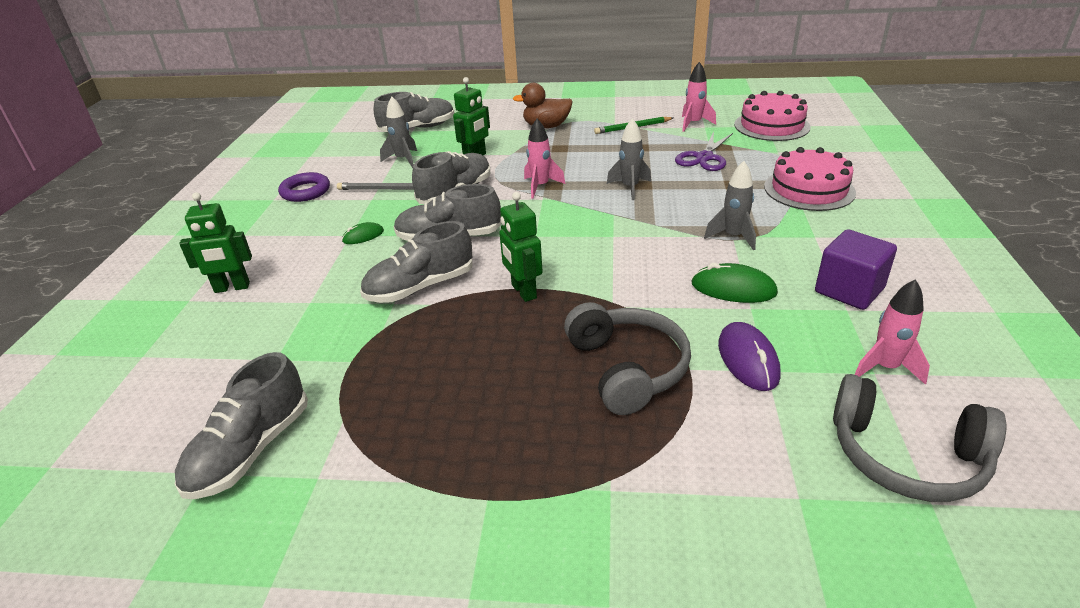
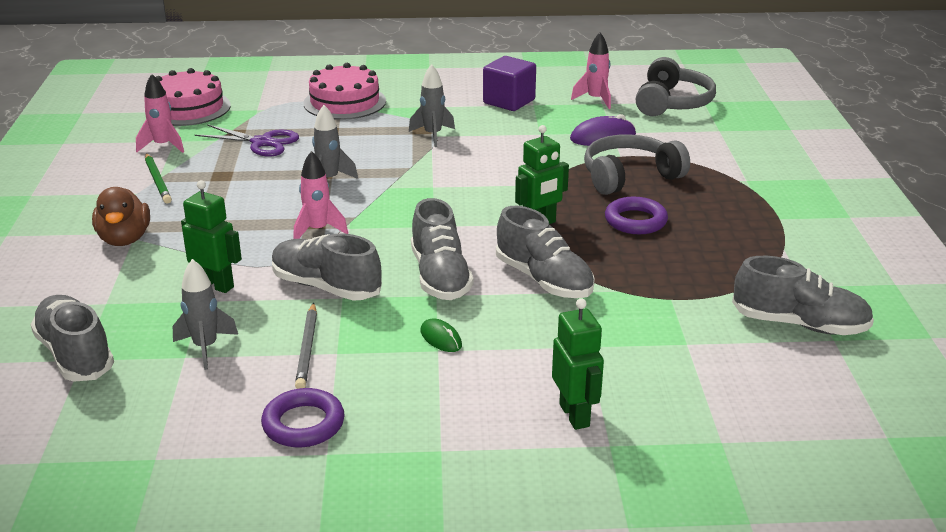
camera: 100 degrees left, 5 degrees down
green mouse [691,263,778,303] -> none
none -> purple ring [605,197,668,234]

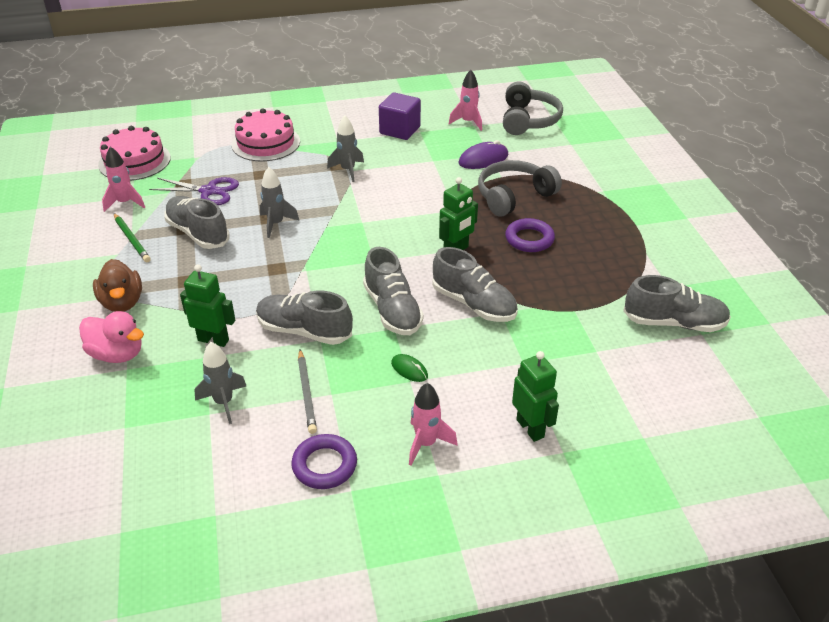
camera: 10 degrees left, 10 degrees up
grey shoe [30,295,114,381] -> grey shoe moved to [164,196,230,249]
pink rocket [293,151,348,239] -> pink rocket moved to [409,383,457,465]
none -> pink duck [79,311,144,363]

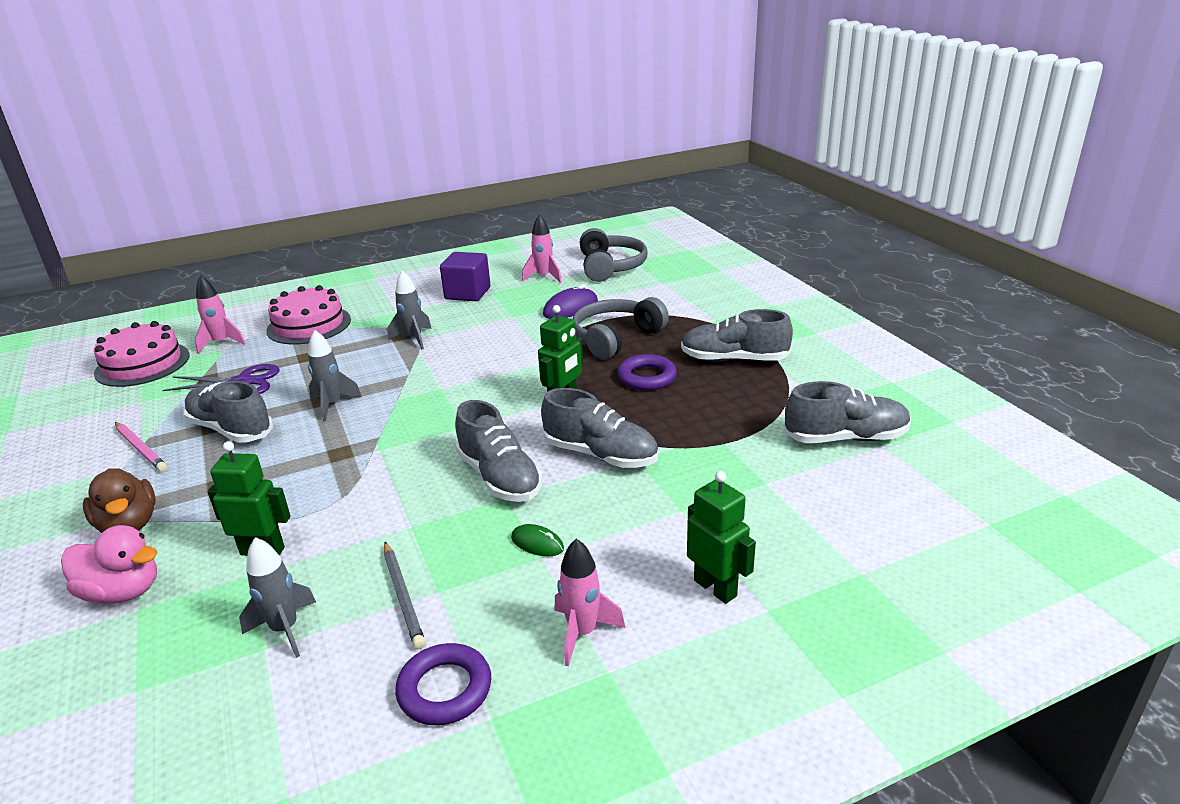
camera: 10 degrees left, 10 degrees down
pink rocket [102,147,145,212] -> pink rocket moved to [195,276,246,353]
green pencil [114,213,151,262] -> pink pencil [115,422,167,472]
grey shoe [256,290,353,345] -> grey shoe moved to [681,309,793,362]

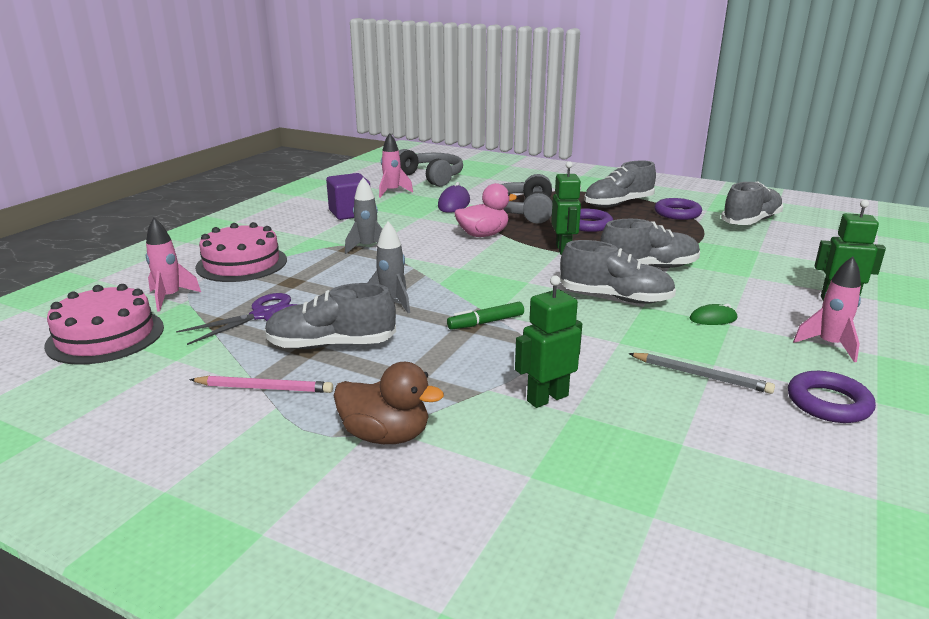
camera: 40 degrees left, 5 degrees down
pink duck [61,525,158,604] -> pink duck moved to [455,183,517,237]
grey rocket [239,537,316,658] -> none
none -> green marker [447,302,524,330]
none -> purple ring [655,198,702,220]

